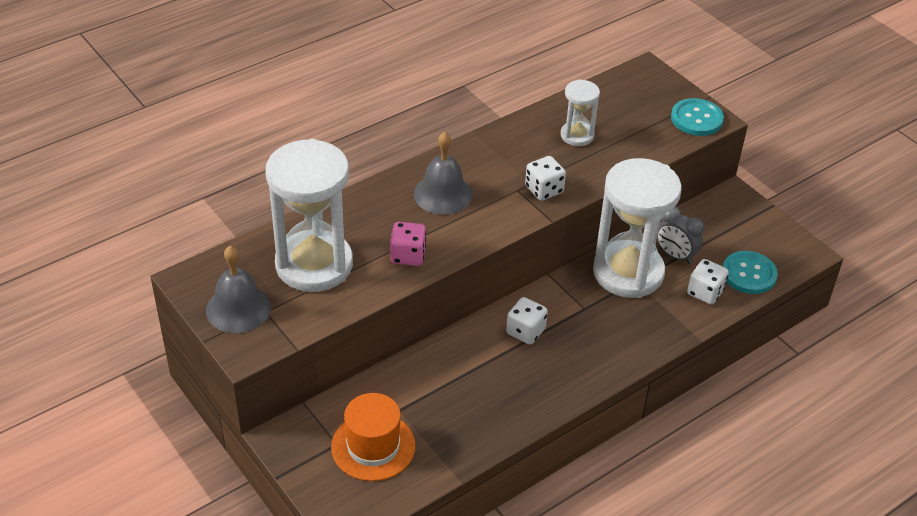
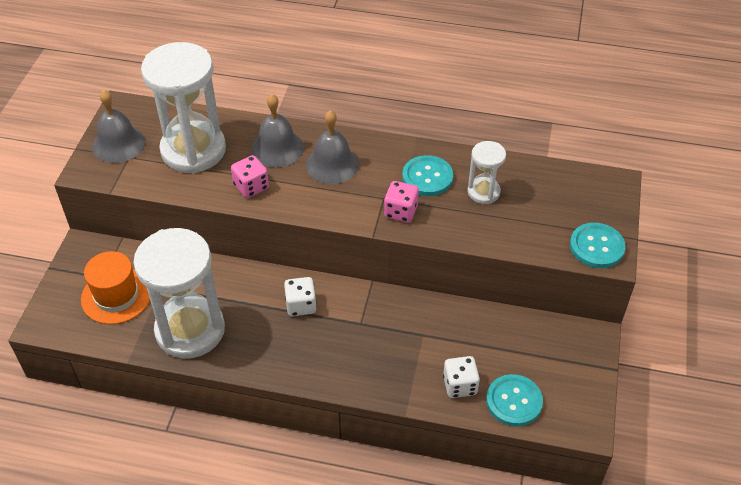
camera: 50 degrees right, 5 degrees up
white dice [525,156,566,201] -> pink dice [384,181,419,222]
white hourglass [593,158,682,298] -> white hourglass moved to [133,228,225,359]
grey clock [657,206,704,264] -> none
none -> grey bell [251,94,304,167]
none -> turquoise button [402,155,453,196]

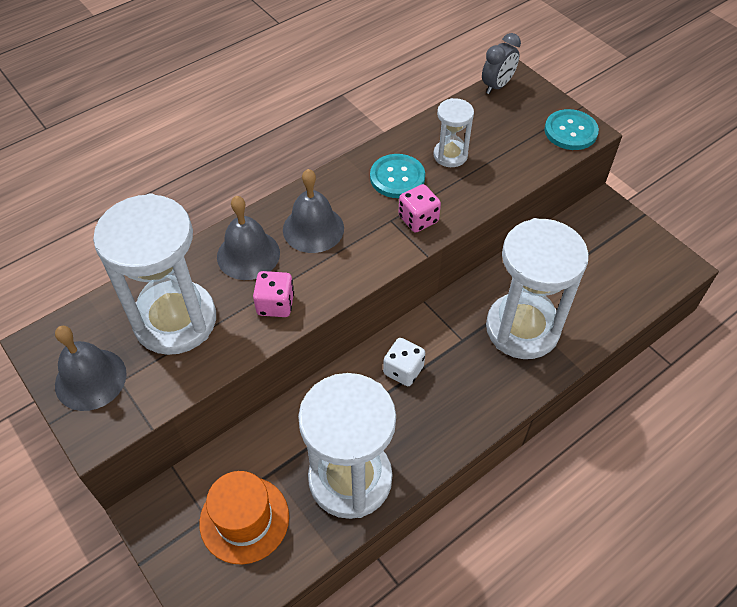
camera: 50 degrees left, 5 degrees up
white dice [443,356,480,398] -> none
turquoise button [486,374,543,426] -> none
none -> grey clock [482,33,521,94]
none -> white hourglass [486,218,589,359]

